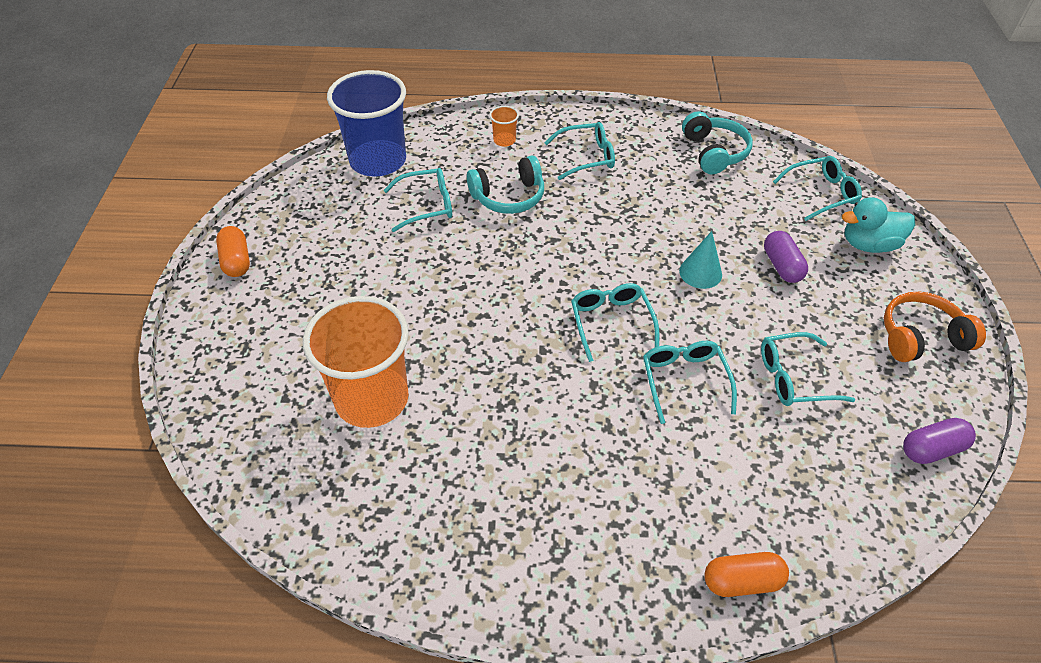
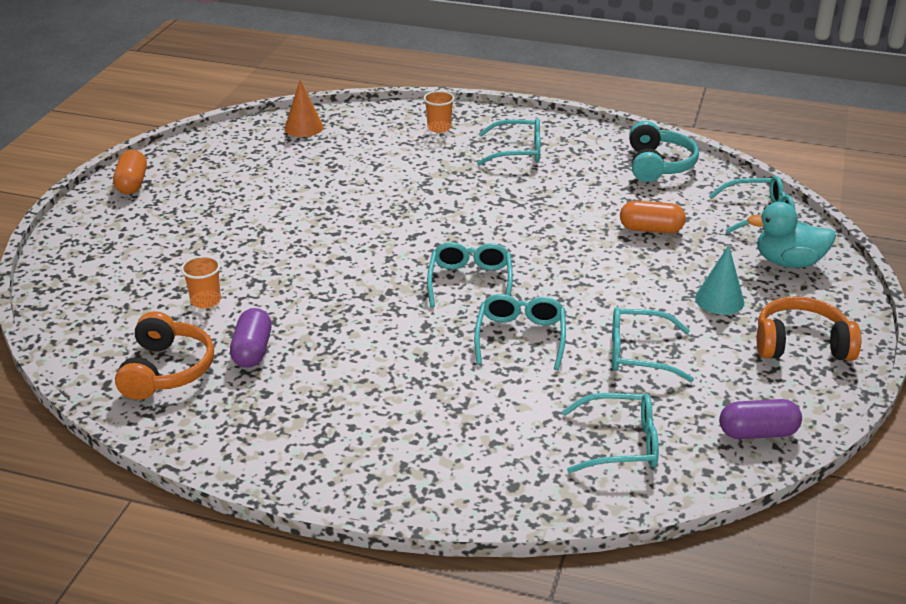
camera: 15 degrees right, 15 degrees down
orange cup [303,296,409,428] -> orange cup [181,256,221,308], size x0.40
blue cup [327,70,406,177] -> orange cone [285,80,324,137]
turquoise glasses [383,168,452,232] -> turquoise glasses moved to [562,393,659,473]
turquoise headphones [467,156,544,214] -> none
turquoise cone [679,231,722,289] -> turquoise cone moved to [695,245,744,315]
orange capsule [704,552,789,597] -> orange capsule moved to [620,201,686,233]
purple capsule [764,231,808,283] -> purple capsule moved to [230,308,272,368]
none -> orange headphones [115,311,214,400]

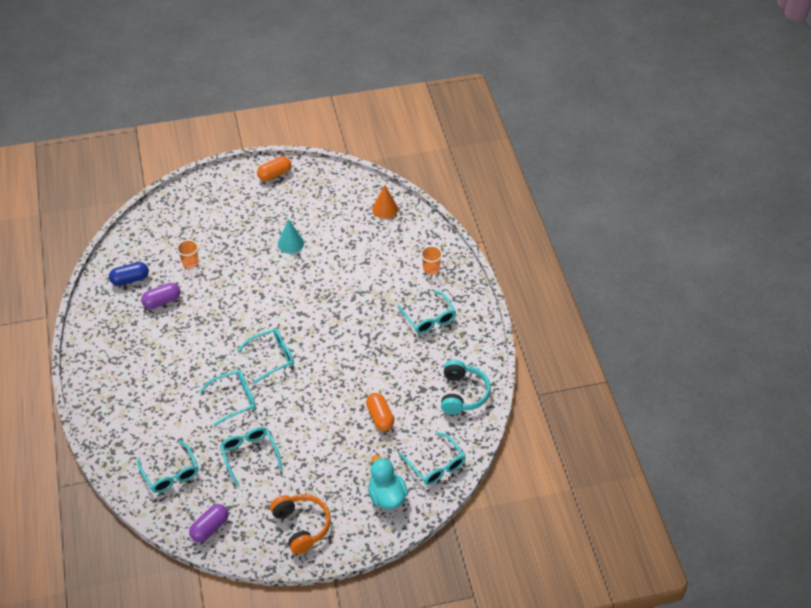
camera: 60 degrees right, 15 degrees up
orange headphones [115,311,214,400] -> blue capsule [109,262,149,286]
turquoise headphones [629,121,699,182] -> turquoise headphones turned 60 degrees counterclockwise [441,360,491,415]
turquoise cone [695,245,744,315] -> turquoise cone moved to [278,219,304,254]
purple capsule [719,399,802,439] -> purple capsule turned 75 degrees clockwise [189,504,228,542]

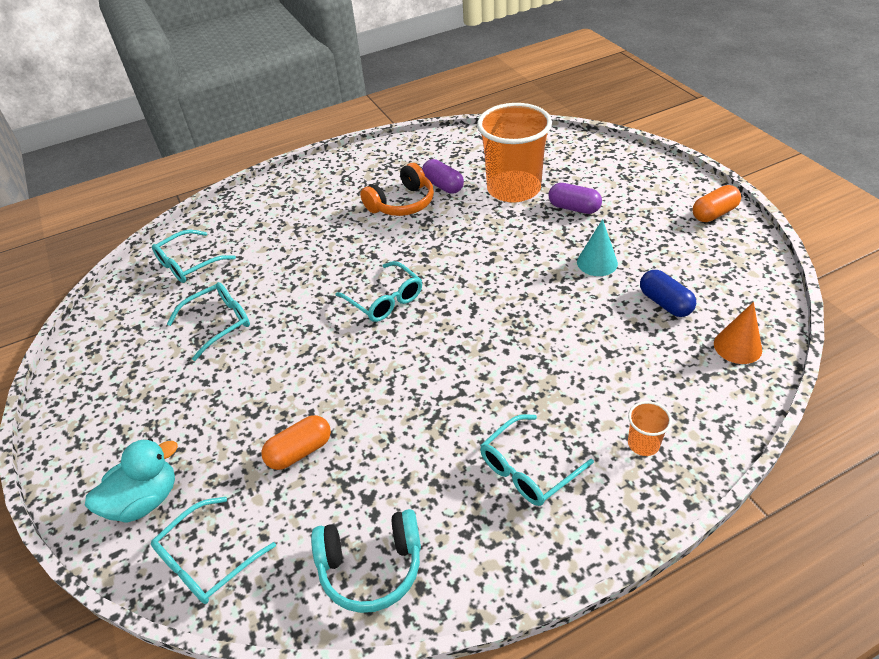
camera: 80 degrees right, 5 degrees down
blue capsule [109,262,149,286] -> blue capsule moved to [640,270,696,317]
orange cup [177,240,199,268] -> orange cup [477,103,552,203], size x2.47
purple capsule [189,504,228,542] -> purple capsule moved to [548,183,602,214]
turquoise glasses [199,370,256,427] -> none
orange capsule [257,156,291,181] -> orange capsule turned 75 degrees counterclockwise [693,185,741,222]
orange headphones [270,494,331,554] -> orange headphones moved to [360,163,434,216]

